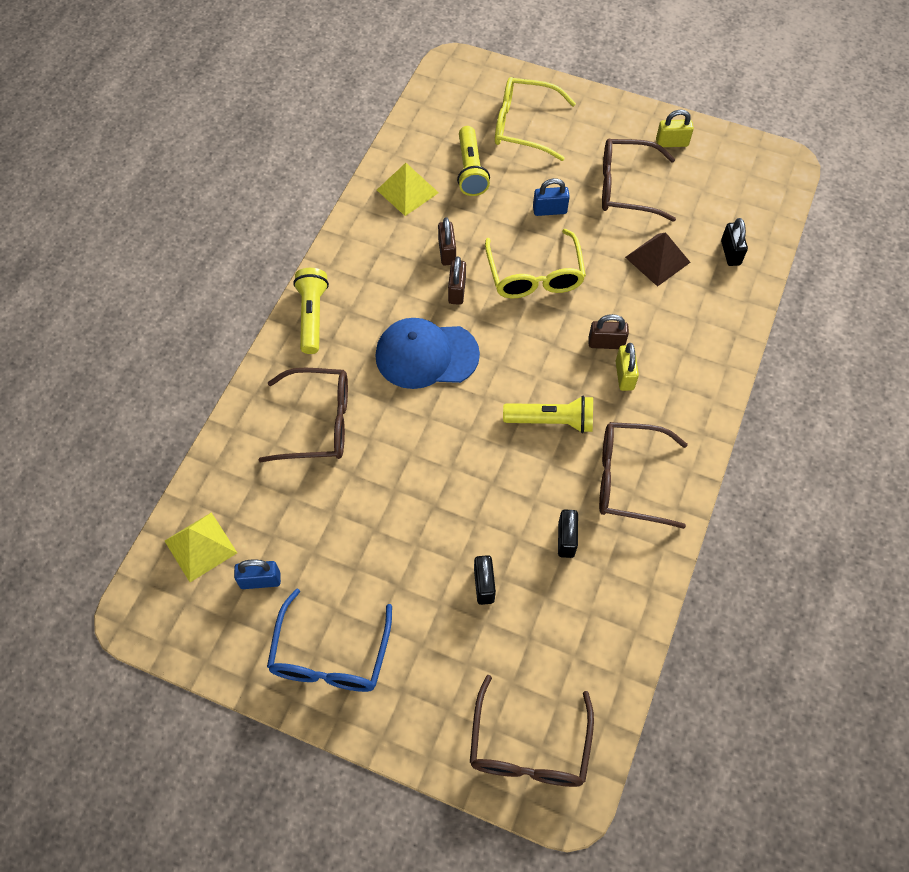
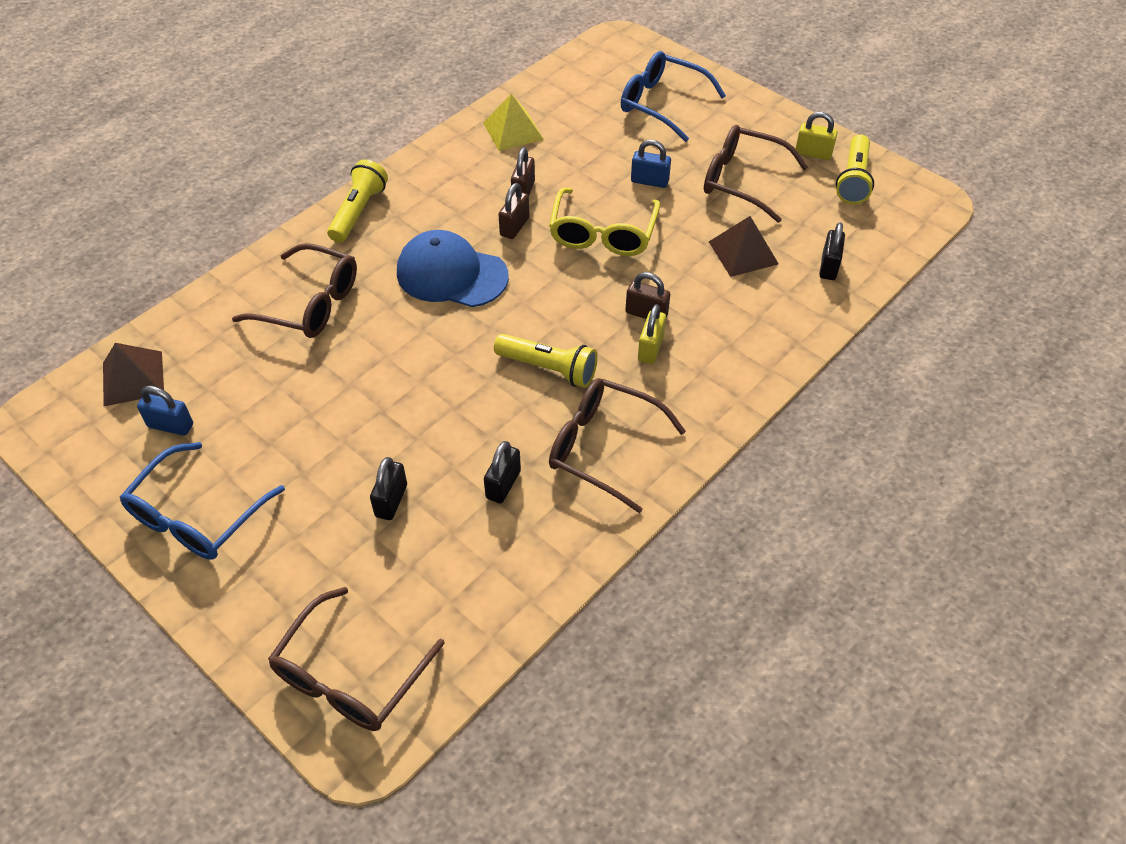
camera: 20 degrees right, 10 degrees down
yellow pyramid [165,512,237,582] -> brown pyramid [103,343,164,406]
yellow flashlight [457,126,490,196] -> yellow flashlight moved to [836,134,874,204]
yellow glasses [495,77,576,161] -> blue glasses [621,51,726,142]

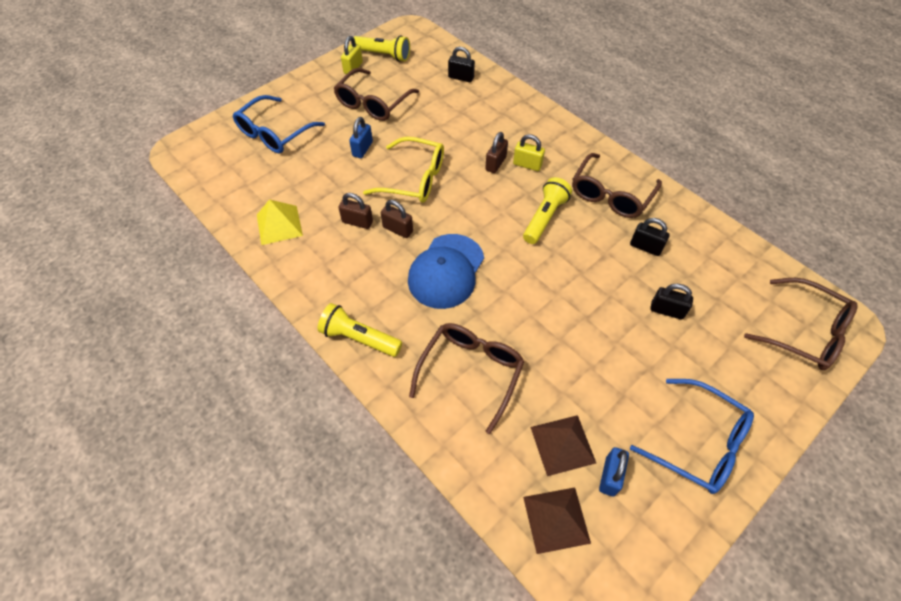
camera: 85 degrees left, 5 degrees up
brown pyramid [709,216,779,277] -> brown pyramid moved to [530,415,596,476]

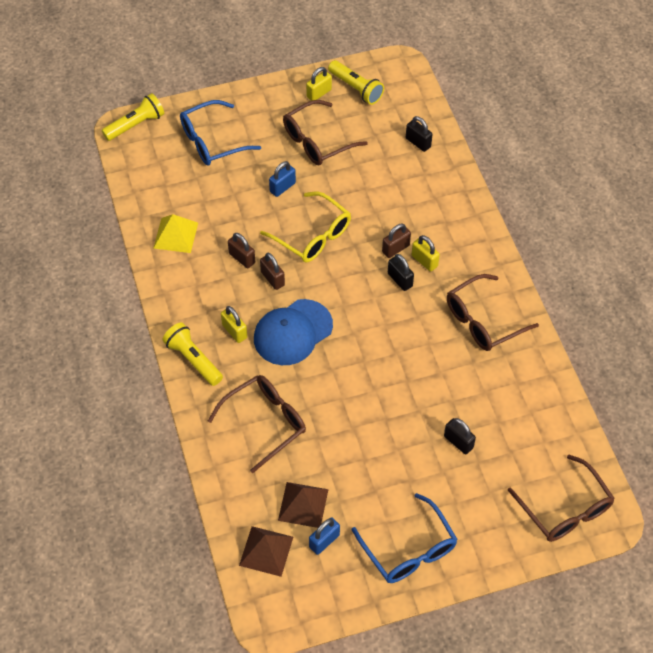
camera: 25 degrees right, 0 degrees up
yellow flashlight [523,177,572,244] -> yellow flashlight moved to [102,93,164,141]
black padlock [630,218,669,256] -> black padlock moved to [388,254,414,291]
none -> yellow padlock [221,306,247,343]

